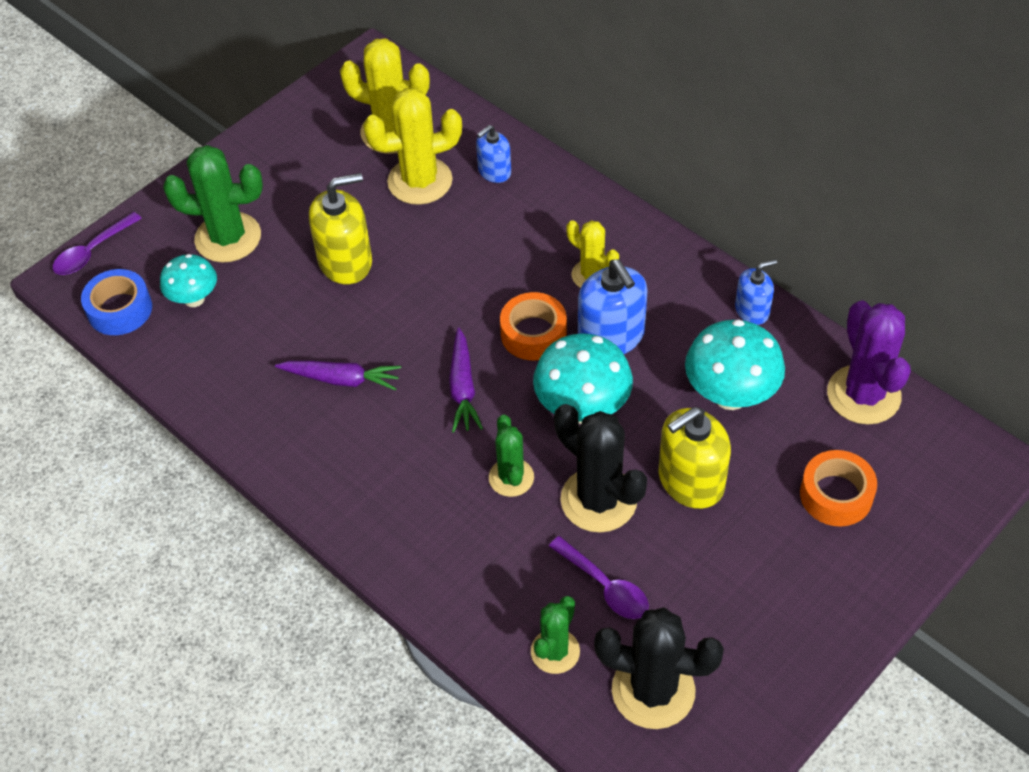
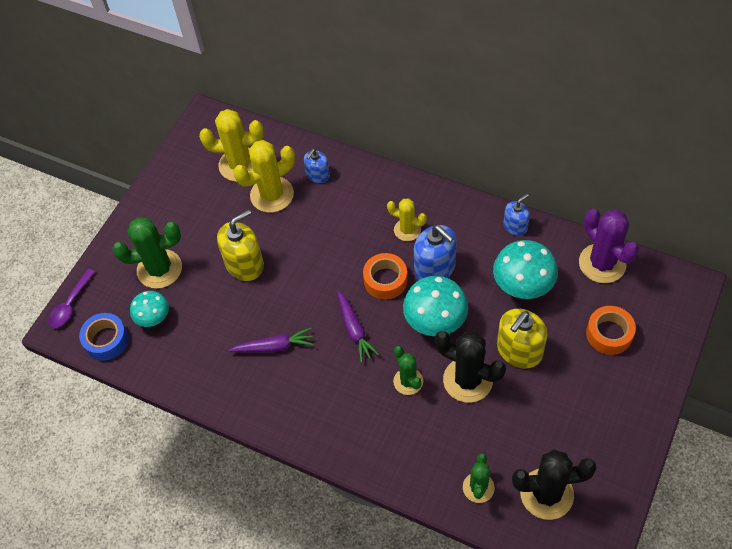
camera: 15 degrees left, 5 degrees up
purple spoon [549,536,649,619] -> none

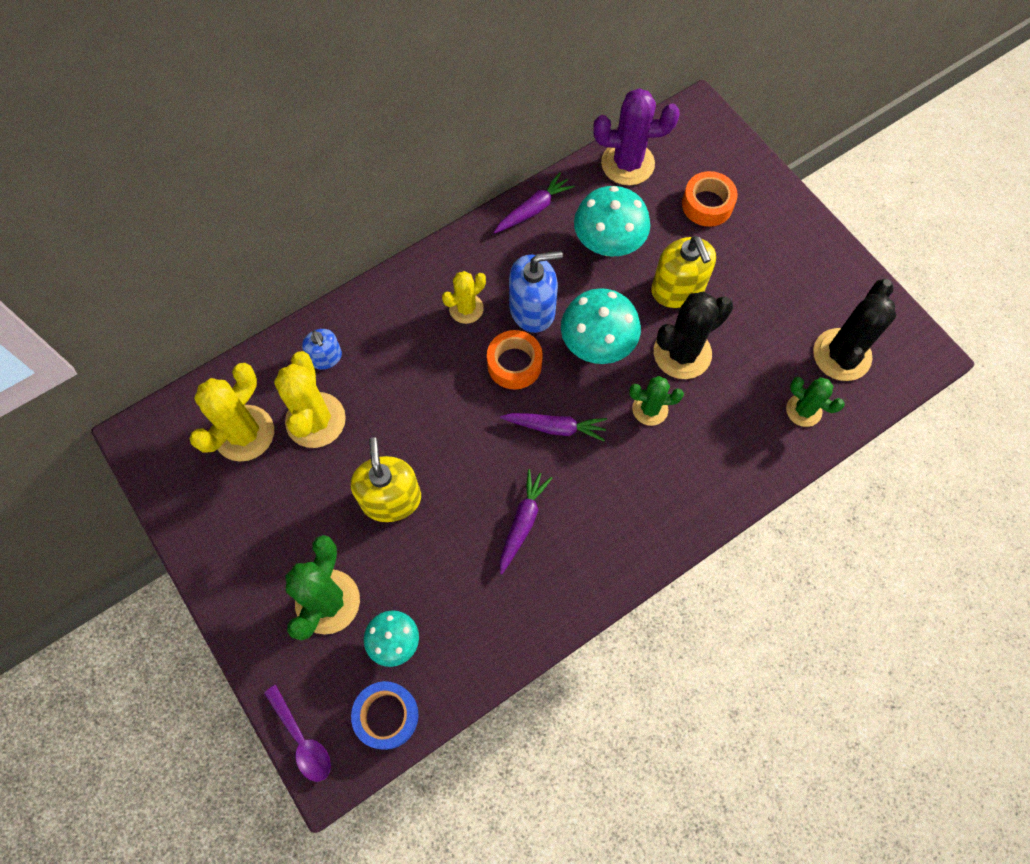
camera: 65 degrees left, 10 degrees up
blue soap dispenser [503,194,530,236] -> purple carrot [494,172,575,233]

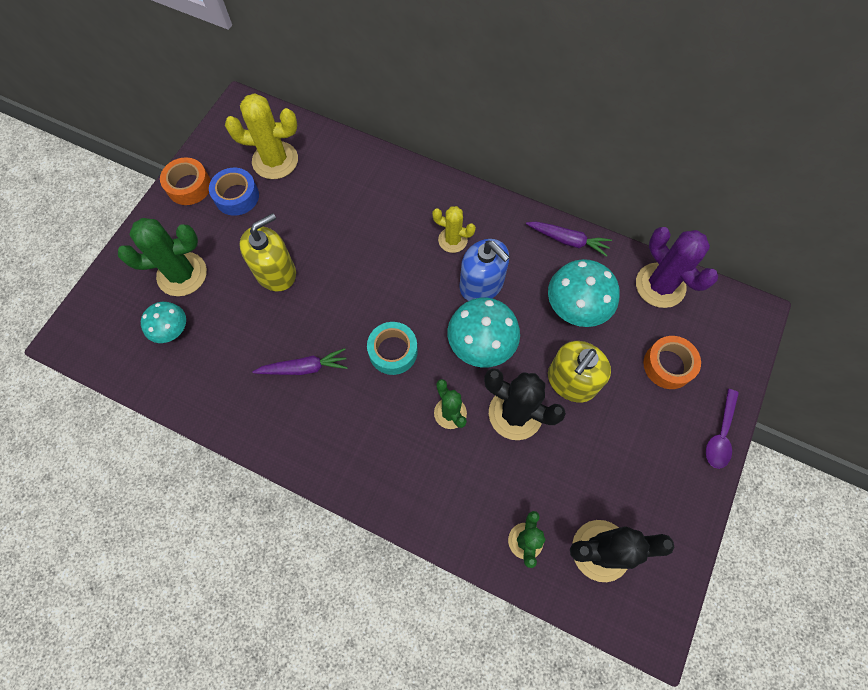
camera: 60 degrees right, 0 degrees up
purple spoon [264,685,331,782] -> purple spoon moved to [706,389,739,469]
yellow cactus [274,351,346,448] -> none
blue soap dispenser [302,329,342,370] -> none
blue tape [351,681,419,750] -> blue tape moved to [209,168,259,216]
orange tape [487,330,543,389] -> orange tape moved to [160,157,211,205]
purple carrot [500,413,607,442] -> turquoise tape [367,322,418,375]

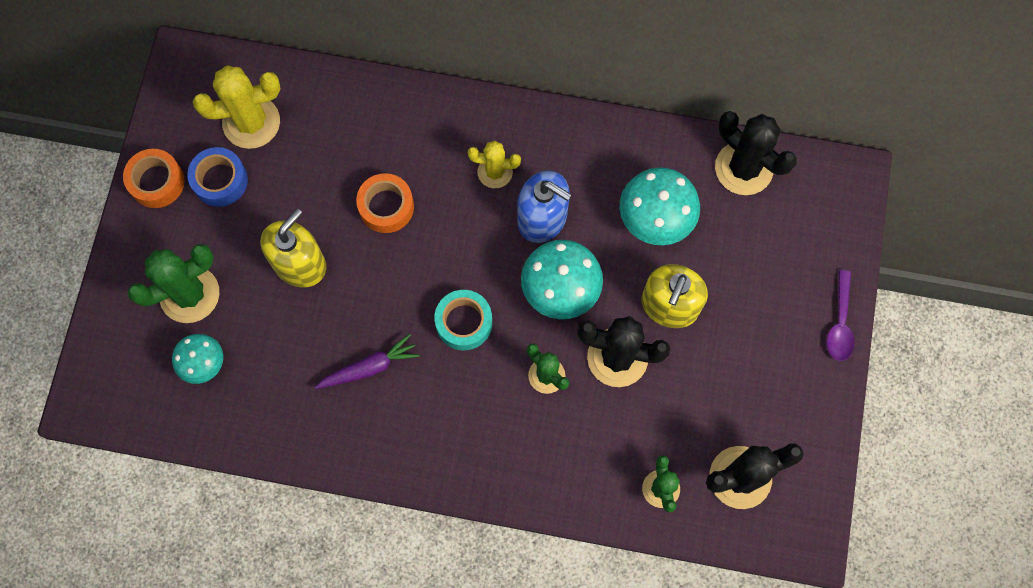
camera: 15 degrees left, 5 degrees up
purple carrot [526,222,612,257] -> none
purple cactus [636,227,718,308] -> black cactus [715,111,797,195]
orange tape [643,336,701,389] -> orange tape moved to [356,173,414,233]

